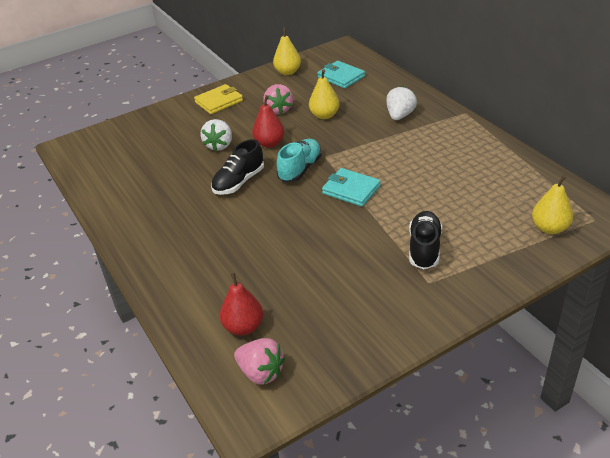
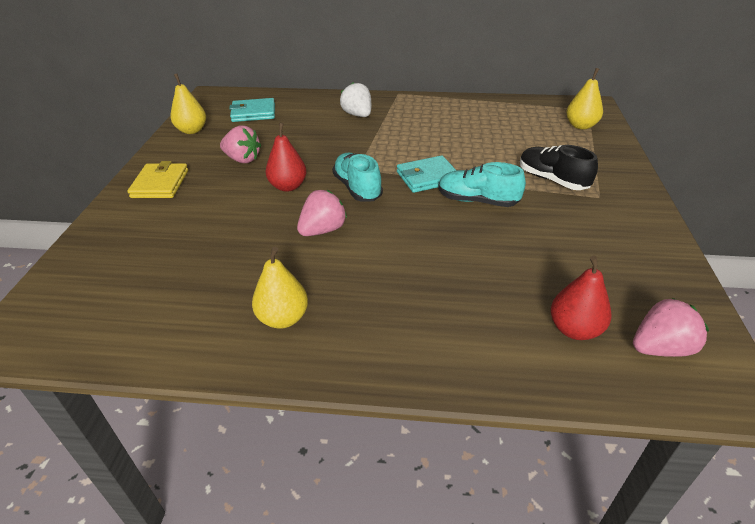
camera: 55 degrees left, 0 degrees up
white strawberry [201,119,232,151] -> none
black shoe [211,139,264,195] -> pink strawberry [297,190,347,236]
yellow pear [309,69,339,119] -> yellow pear moved to [252,247,308,329]
none -> turquoise shoe [439,162,526,207]

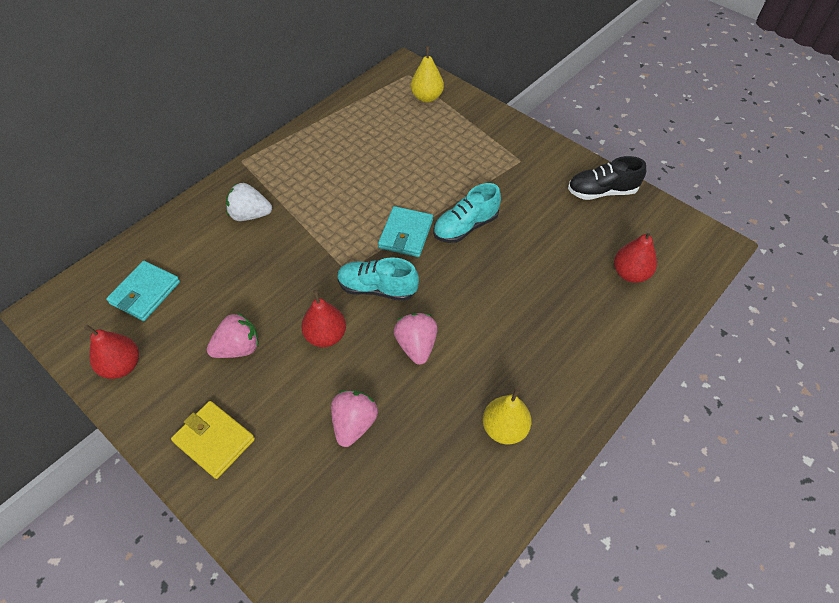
camera: 55 degrees left, 15 degrees up
yellow pear [171,74,206,134] -> red pear [84,325,139,379]
black shoe [520,145,598,190] -> black shoe moved to [568,156,646,200]
pink strawberry [633,298,709,357] -> pink strawberry moved to [331,390,378,447]

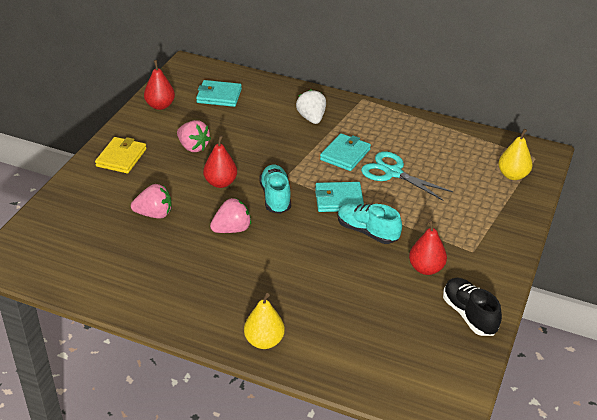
camera: 70 degrees right, 15 degrees down
yellow pear [483,388,532,444] -> yellow pear moved to [244,293,285,349]
red pear [614,229,657,283] -> red pear moved to [409,220,447,275]
none -> turquoise wallet [320,133,371,171]
none -> turquoise scissors [361,152,453,201]

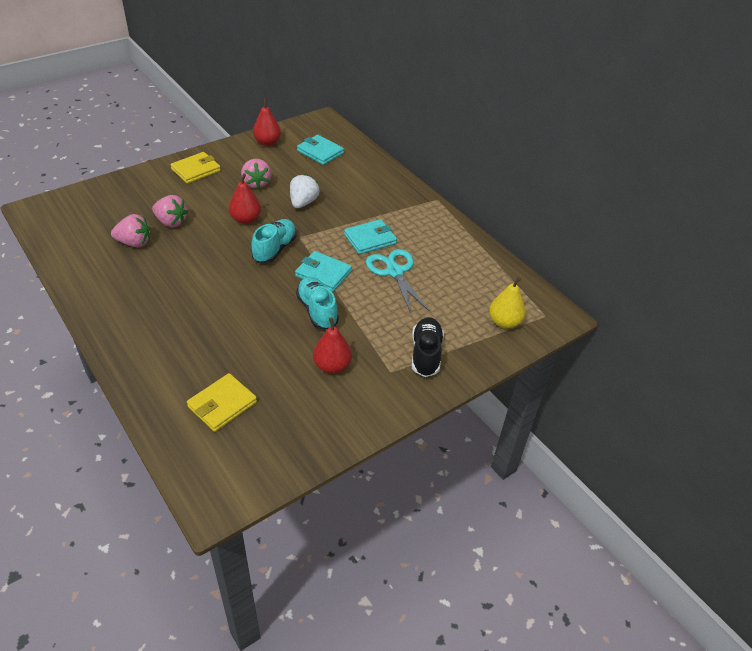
camera: 30 degrees right, 5 degrees up
pink strawberry [210,198,251,233] -> pink strawberry moved to [111,214,150,247]
yellow pear [244,293,285,349] -> none
white strawberry [296,90,326,124] -> white strawberry moved to [290,174,319,208]
black shoe [443,278,502,336] -> black shoe moved to [412,317,444,377]
none -> yellow wallet [187,373,257,432]

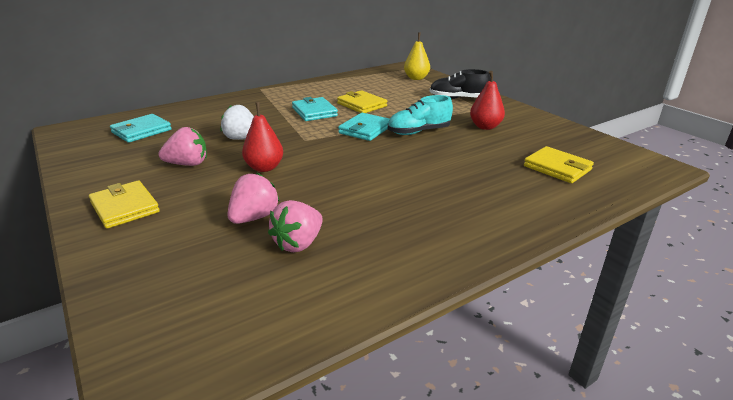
camera: 85 degrees left, 15 degrees down
pink strawberry [111,214,150,247] -> pink strawberry turned 150 degrees counterclockwise [268,200,323,252]
turquoise shoe [251,219,297,263] -> none
red pear [253,98,281,146] -> none
turquoise scissors [366,249,430,315] -> yellow wallet [337,90,387,113]

